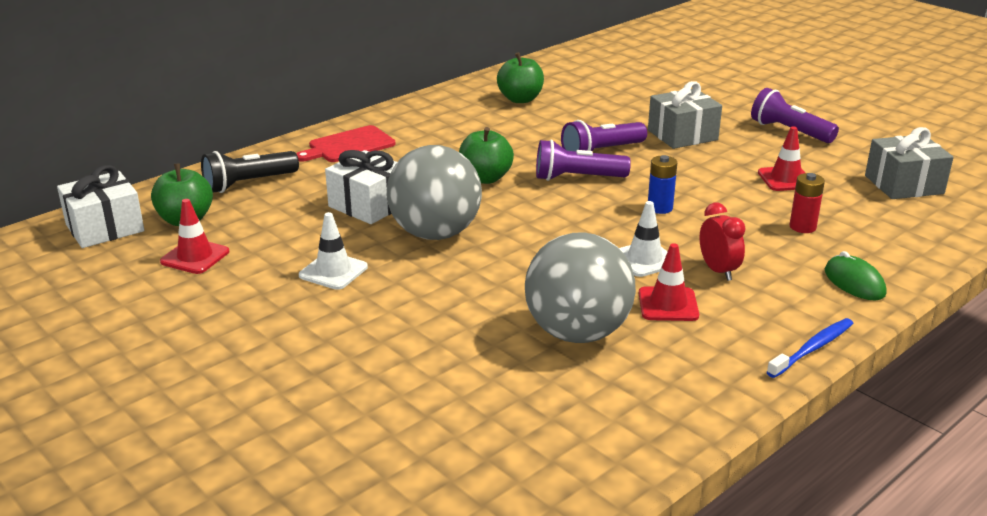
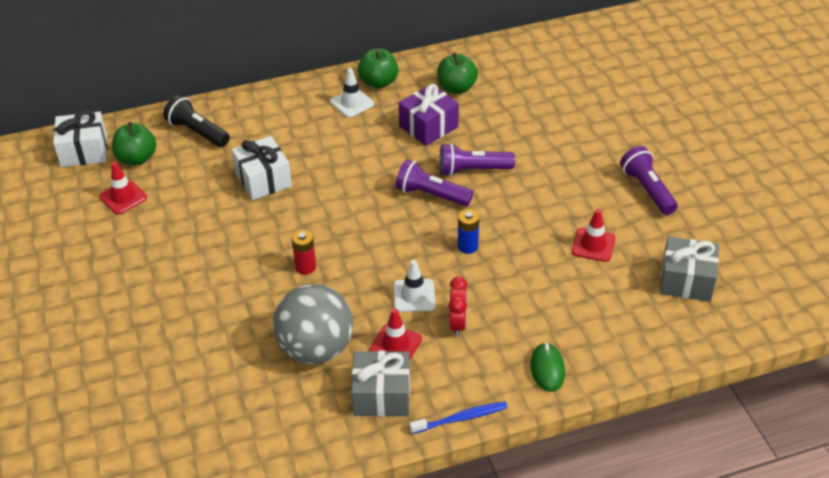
camera: 25 degrees right, 15 degrees up
black flashlight [201,151,299,193] -> black flashlight turned 45 degrees clockwise [163,95,230,147]
red cutting board [296,125,395,162] -> none
white traffic cone [299,212,368,290] -> white traffic cone moved to [330,68,374,118]
grey ball [386,145,482,240] -> none
green apple [459,127,514,184] -> green apple moved to [358,49,399,89]
grey gift [648,81,722,149] -> grey gift moved to [351,351,410,417]
red battery [790,173,825,233] -> red battery moved to [292,230,316,275]
none -> purple gift [399,84,459,146]

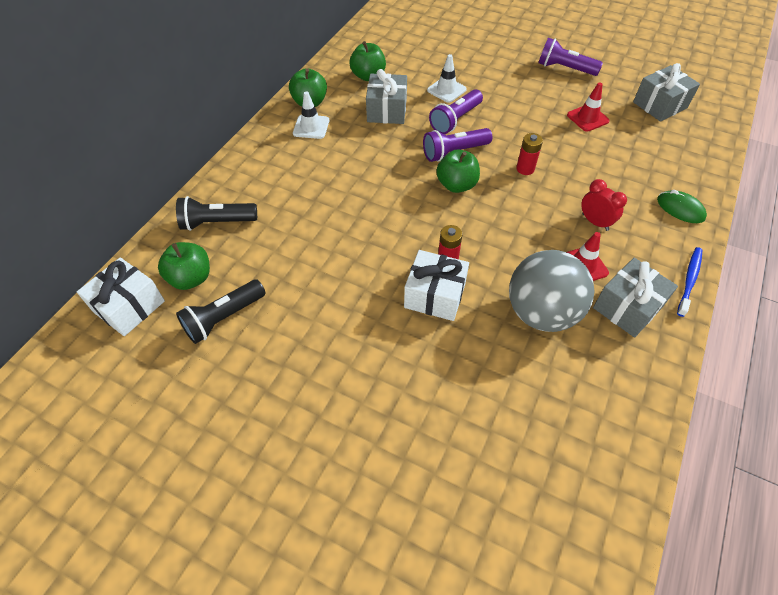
camera: 45 degrees left, 10 degrees up
red traffic cone [99,162,147,214] -> black flashlight [176,280,266,344]
white gift [232,136,292,200] -> white gift moved to [404,250,469,321]
white traffic cone [394,260,436,312] -> white traffic cone moved to [427,54,467,103]
purple gift [399,84,459,146] -> grey gift [366,69,407,124]
blue battery [458,210,479,254] -> red battery [516,133,543,175]
none -> green apple [436,150,480,193]

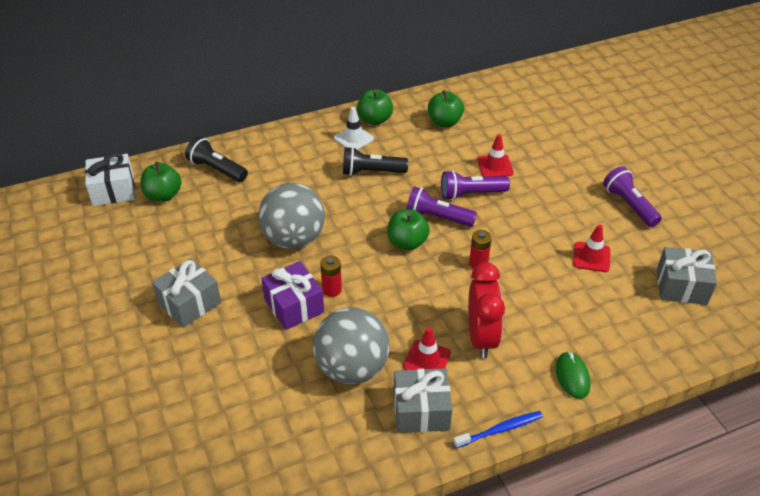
camera: 40 degrees right, 10 degrees down
black flashlight [176,280,266,344] -> black flashlight moved to [343,147,408,176]
grey gift [366,69,407,124] -> grey gift moved to [152,258,221,328]
white gift [404,250,469,321] -> purple gift [261,261,324,330]
white traffic cone [427,54,467,103] -> red traffic cone [477,134,514,177]
red clock [581,179,627,231] -> red clock [468,262,505,358], size x1.67
none -> grey ball [258,183,325,249]

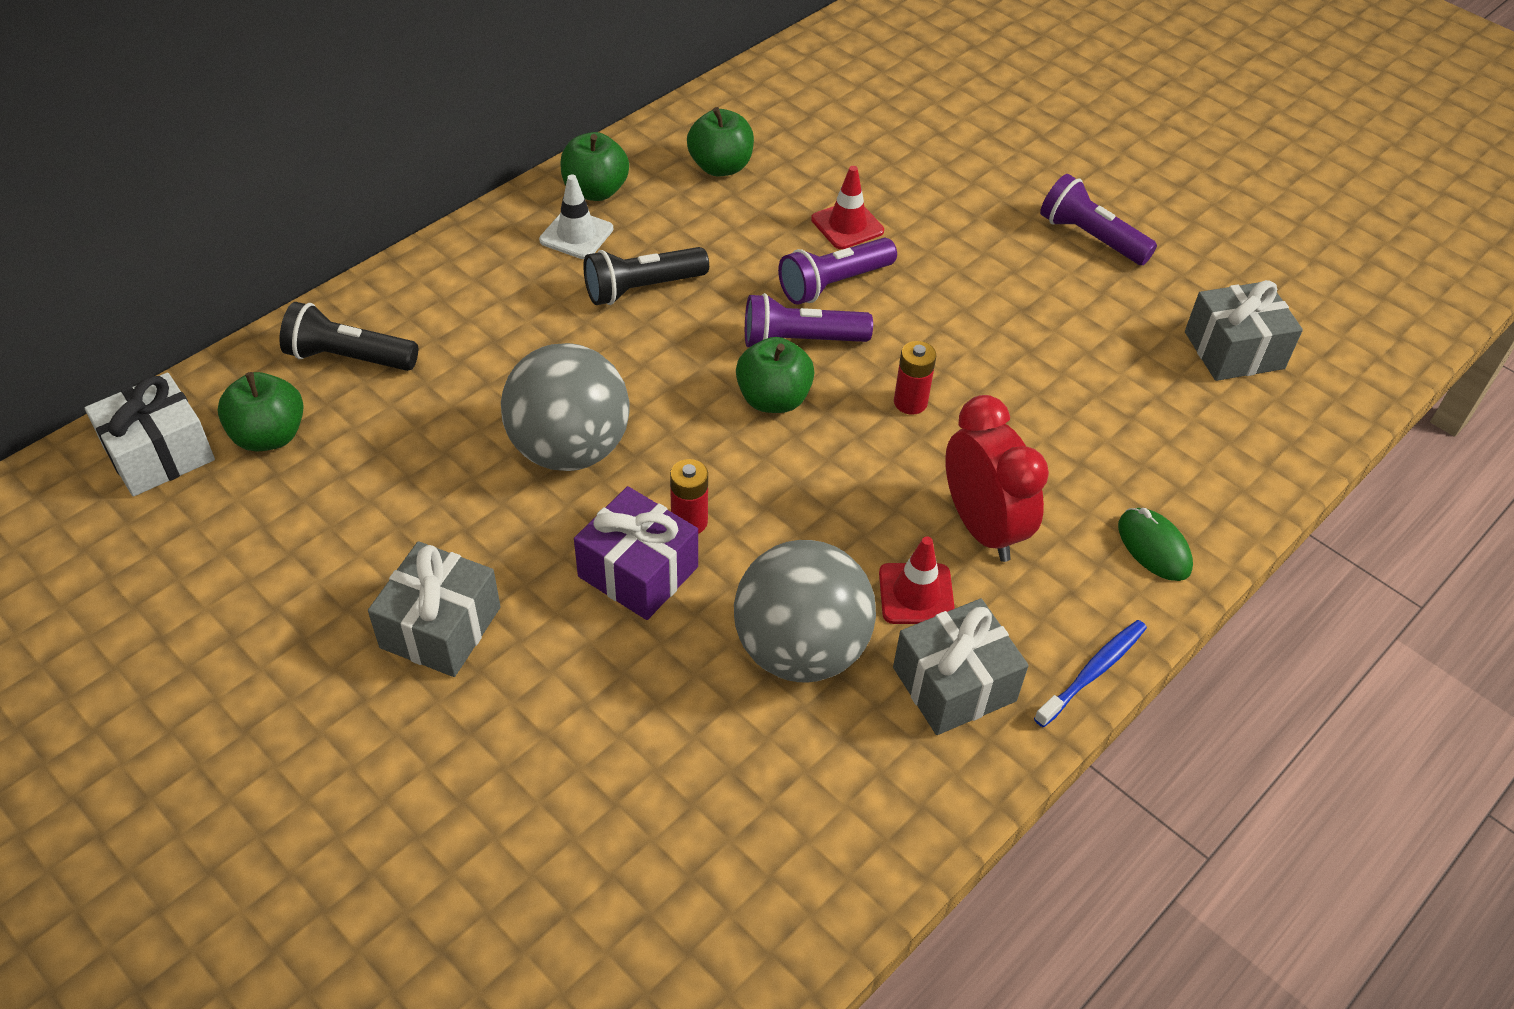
camera: 25 degrees left, 5 degrees up
red traffic cone [573,224,610,272] -> none

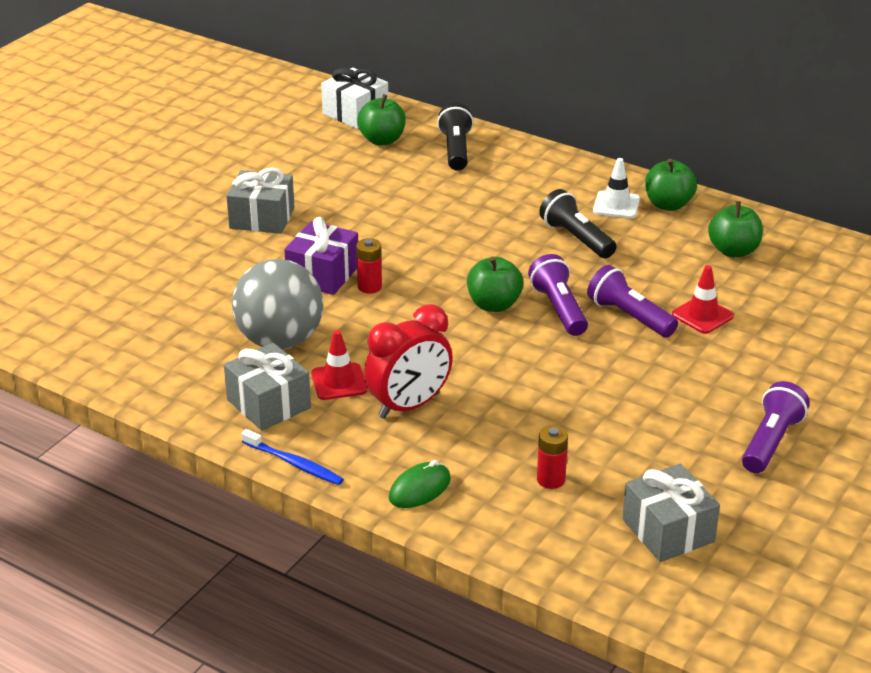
camera: 80 degrees right, 15 degrees down
grey ball [501,343,629,471] -> none
red battery [894,341,936,415] -> red battery moved to [537,425,568,489]

